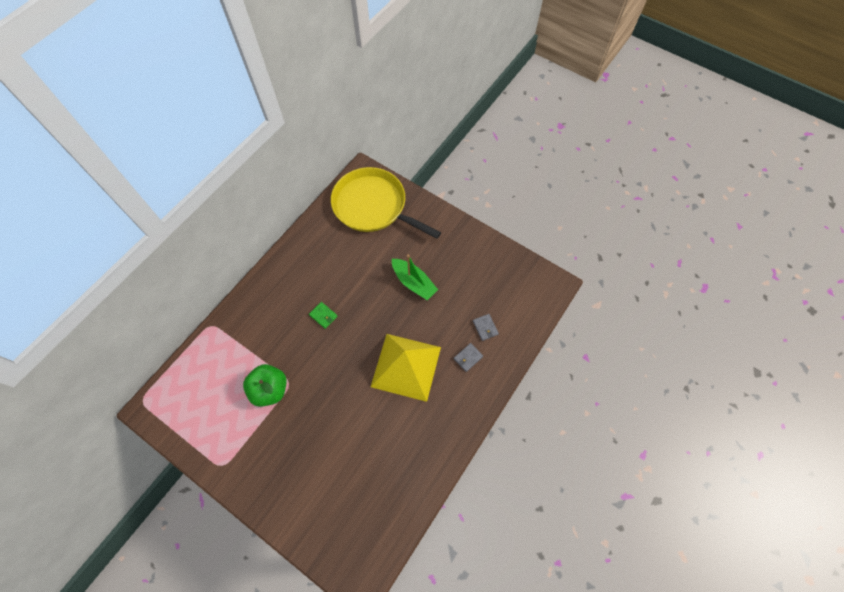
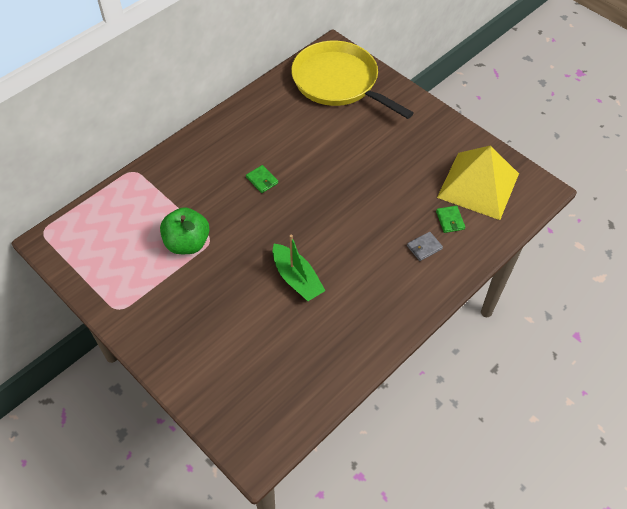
camera: 10 degrees right, 10 degrees down
yellow pyramid [371,334,441,402] -> yellow pyramid moved to [437,146,519,220]
green boat [392,254,438,300] -> green boat moved to [273,235,326,301]
grey wallet [473,314,499,341] -> green wallet [436,206,465,233]

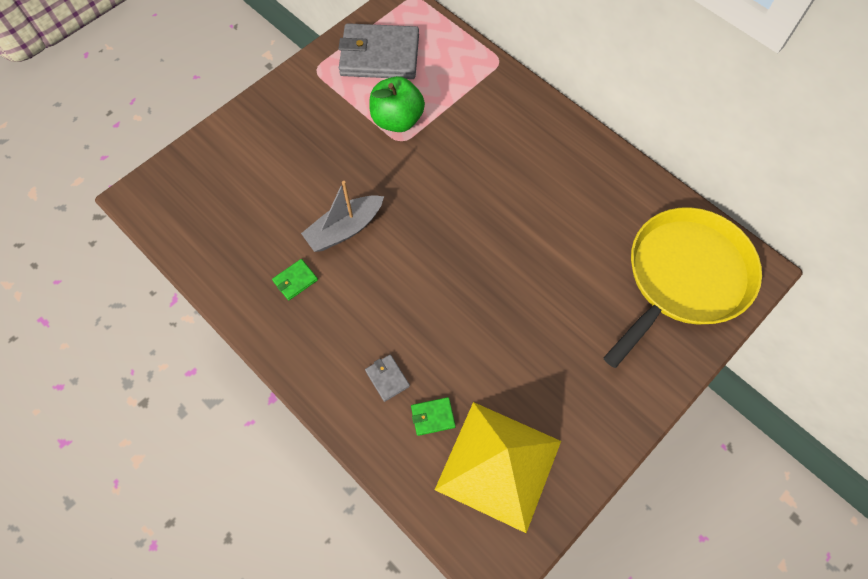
camera: 90 degrees right, 10 degrees up
green wallet [246,165,278,193] -> green wallet moved to [272,259,318,300]
green boat [273,235,326,301] -> grey boat [301,181,384,252]
none -> grey wallet [338,23,419,79]

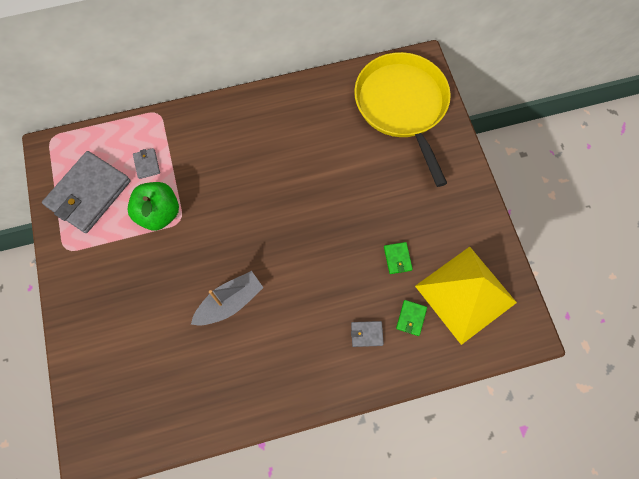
camera: 60 degrees left, 5 degrees up
green wallet [272,259,318,300] -> green wallet moved to [384,242,413,274]
grey boat [301,181,384,252] -> grey boat turned 120 degrees counterclockwise [191,271,263,326]
none -> grey wallet [133,148,160,179]

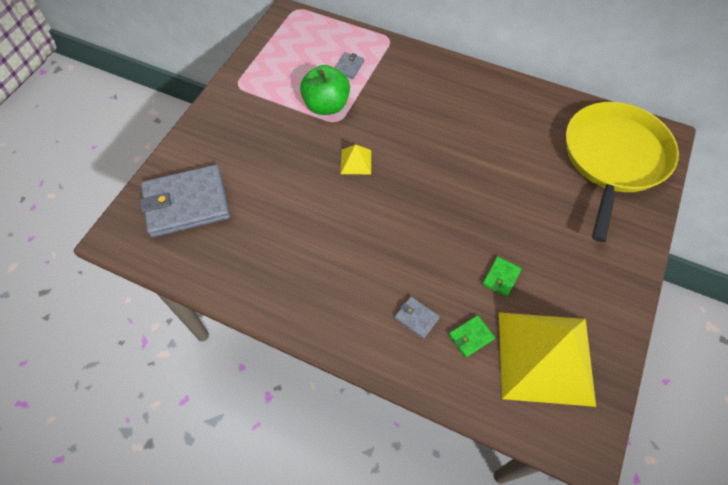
camera: 40 degrees right, 10 degrees down
grey wallet [42,151,130,233] -> grey wallet moved to [140,164,230,238]
grey boat [191,271,263,326] -> none
none -> yellow pyramid [340,144,371,174]

